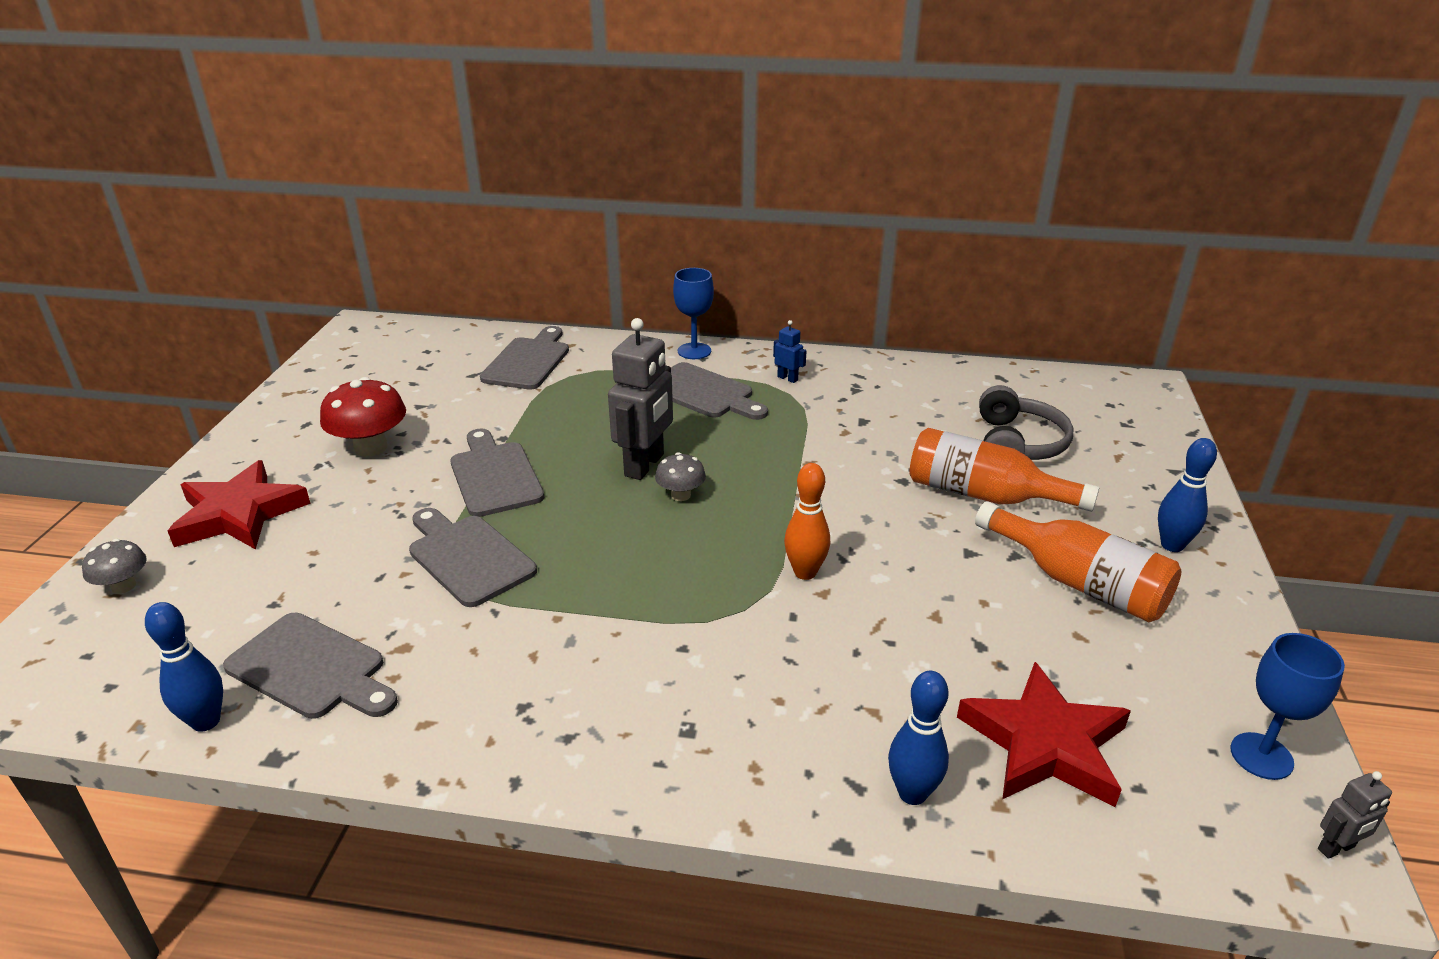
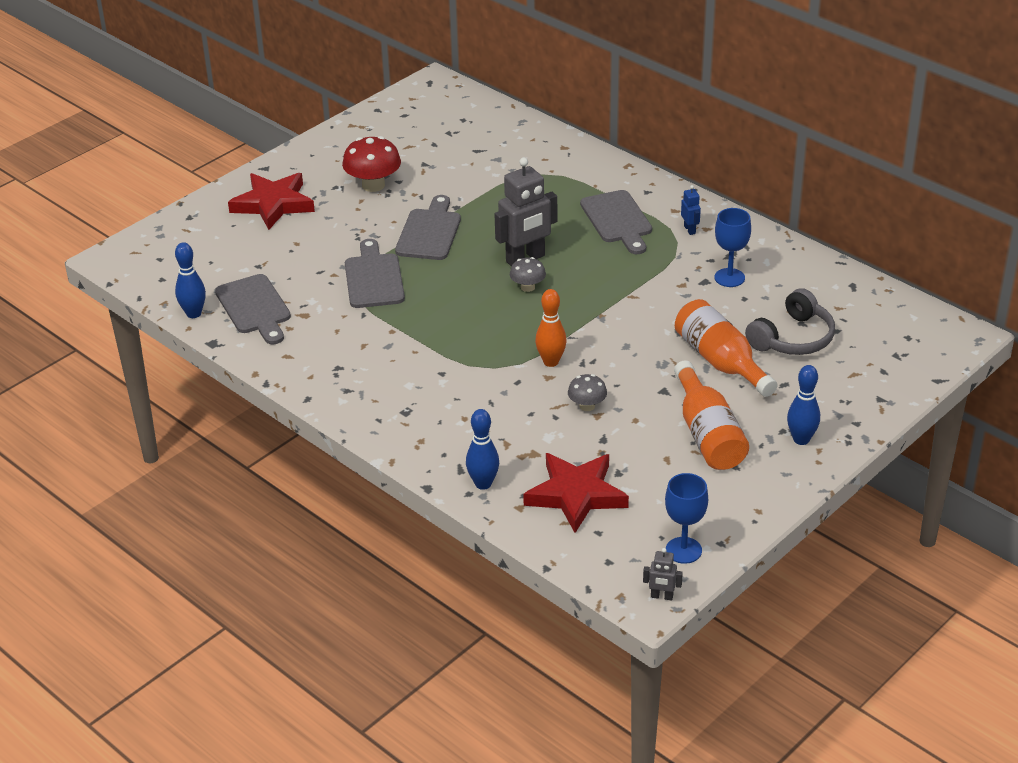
camera: 35 degrees right, 5 degrees up
grey mushroom [82,539,147,594] -> grey mushroom moved to [568,374,607,411]
grey cutting board [480,326,569,389] -> none
blue goblet [673,268,714,359] -> blue goblet moved to [714,208,751,287]

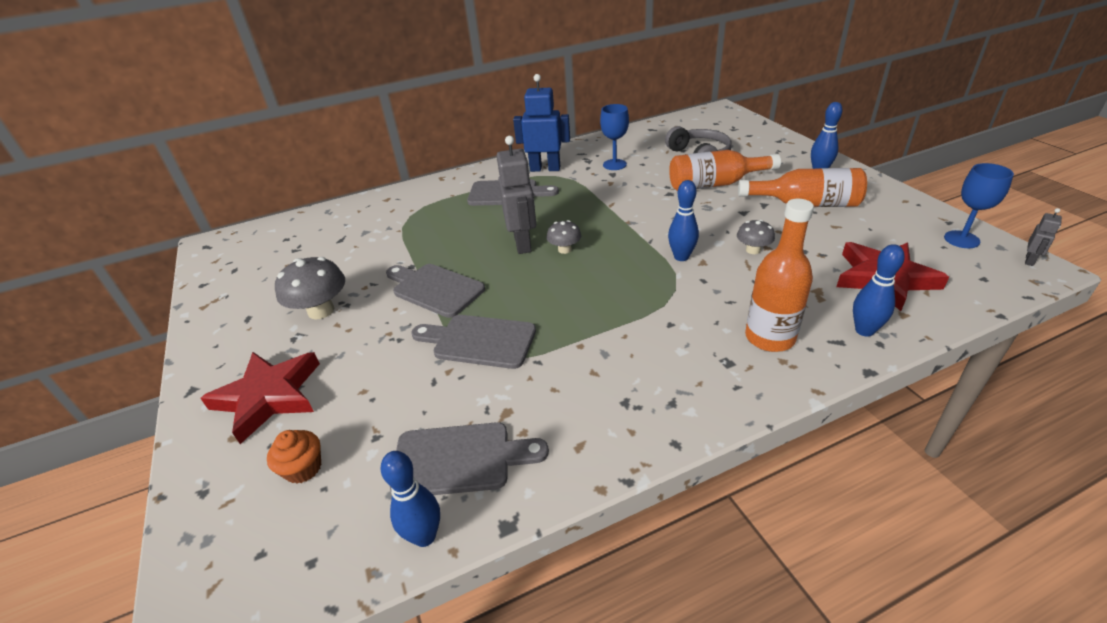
camera: 65 degrees left, 0 degrees up
red mushroom [342,136,401,192] -> grey mushroom [275,257,345,320]
orange bowling pin [535,289,567,367] -> blue bowling pin [668,180,699,261]
blue robot [681,185,701,235] -> blue robot [513,74,570,172], size x2.19
none -> orange cupcake [267,430,321,484]
none -> orange bottle [745,199,814,352]

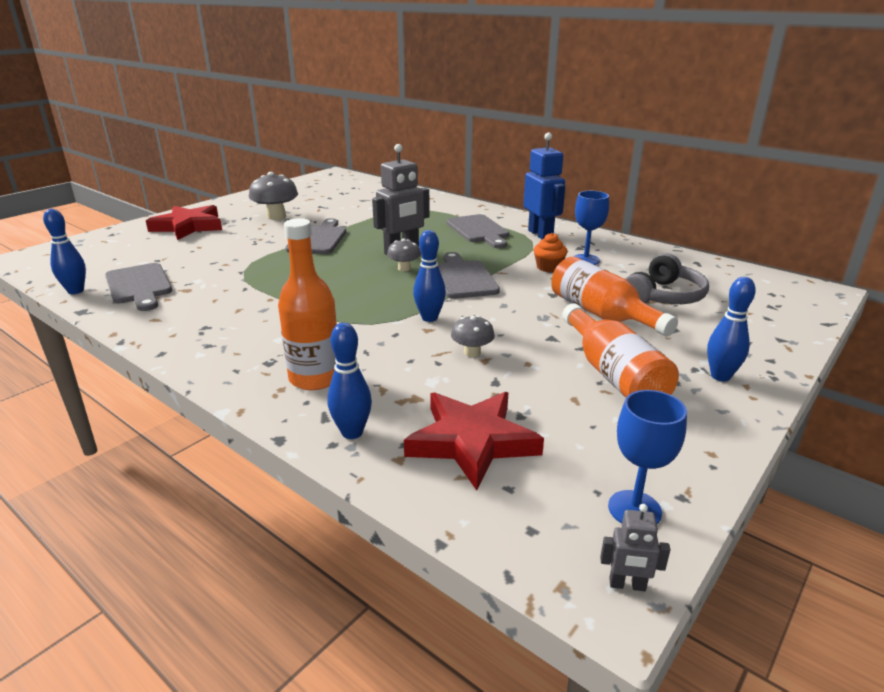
camera: 60 degrees right, 10 degrees down
orange cupcake [267,430,321,484] -> orange cupcake moved to [534,233,567,272]
grey cutting board [411,315,536,369] -> grey cutting board moved to [438,252,500,299]

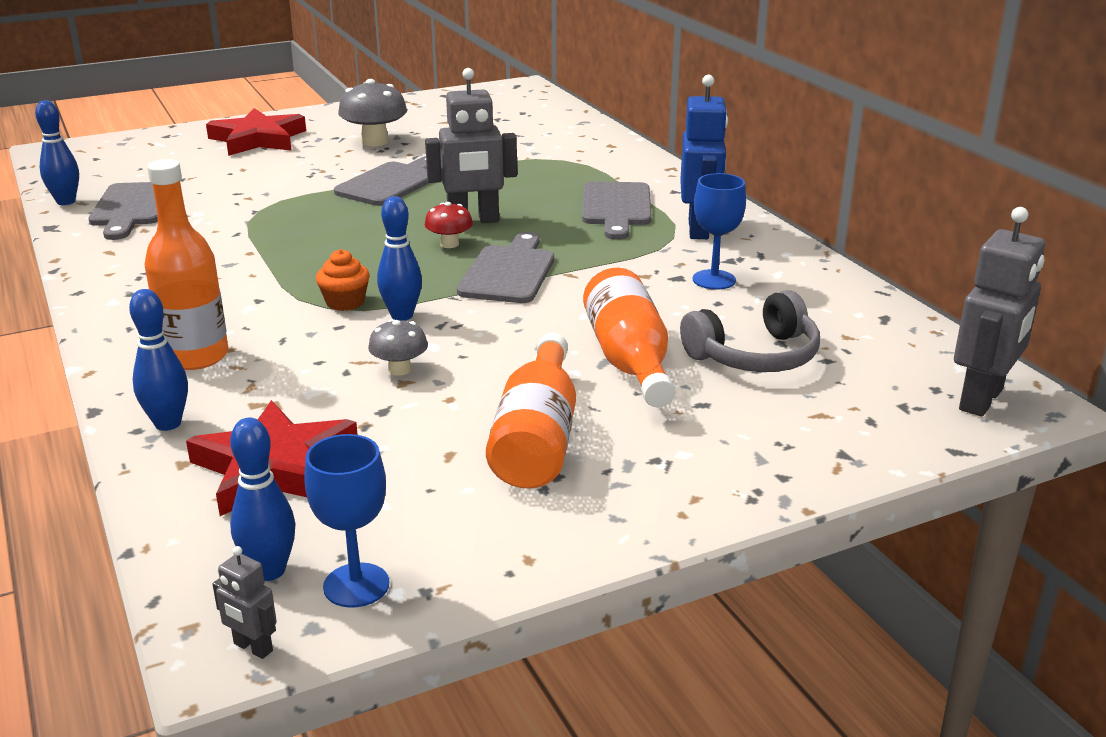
camera: 25 degrees right, 0 degrees up
grey mushroom [387,239,421,271] -> red mushroom [425,202,473,248]
orange cupcake [534,233,567,272] -> orange cupcake moved to [316,249,370,311]
blue bowling pin [707,277,756,382] -> blue bowling pin moved to [230,418,296,581]
none -> grey robot [954,207,1045,416]

